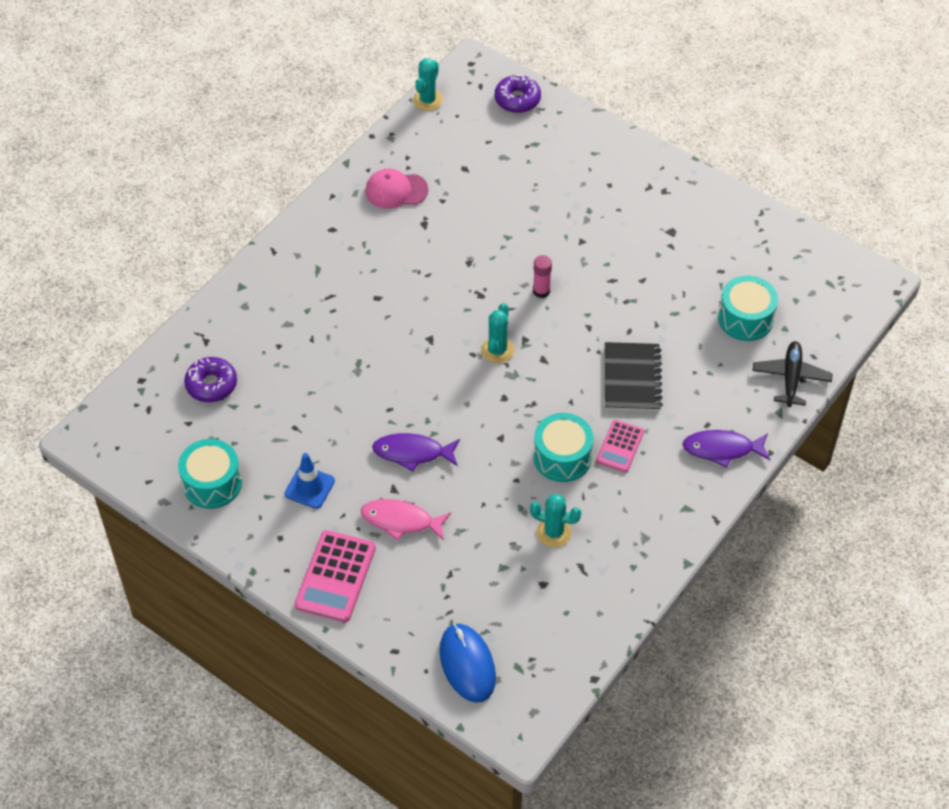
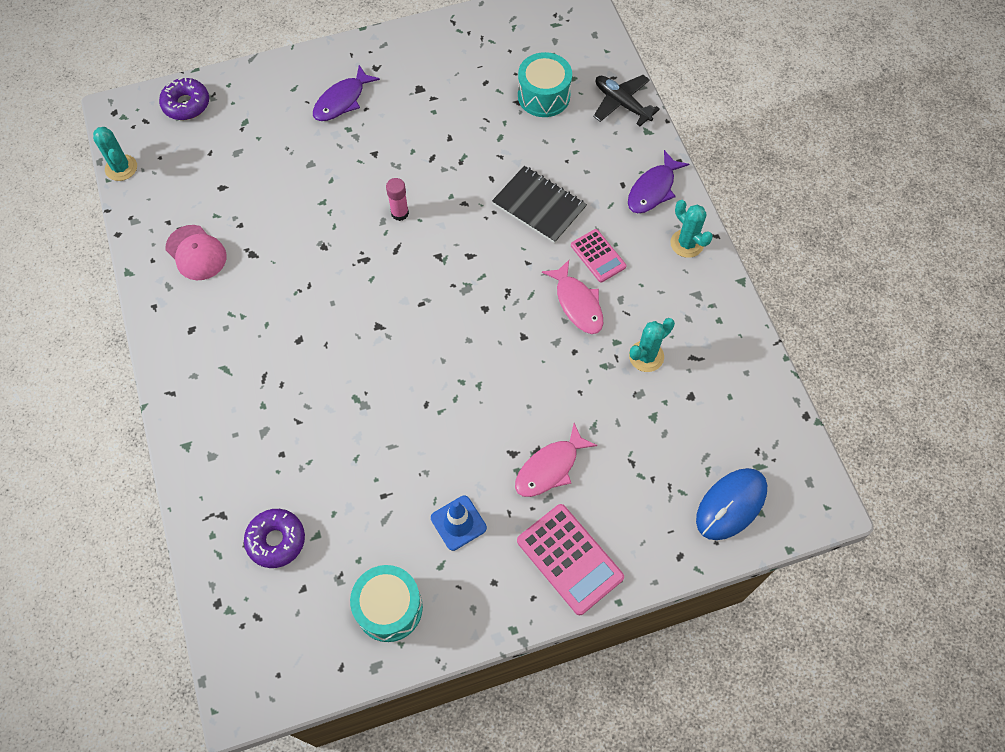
camera: 55 degrees left, 10 degrees up
pink cap [365,168,429,209] -> pink cap turned 75 degrees counterclockwise [166,225,227,280]
purple fish [372,433,460,472] -> purple fish moved to [313,65,380,121]
blue mouse [439,624,496,703] -> blue mouse turned 60 degrees counterclockwise [696,468,767,540]
turquoise cactus [481,303,514,363] -> turquoise cactus moved to [670,200,713,258]
turquoise drum [533,413,594,482] -> pink fish [542,260,603,334]

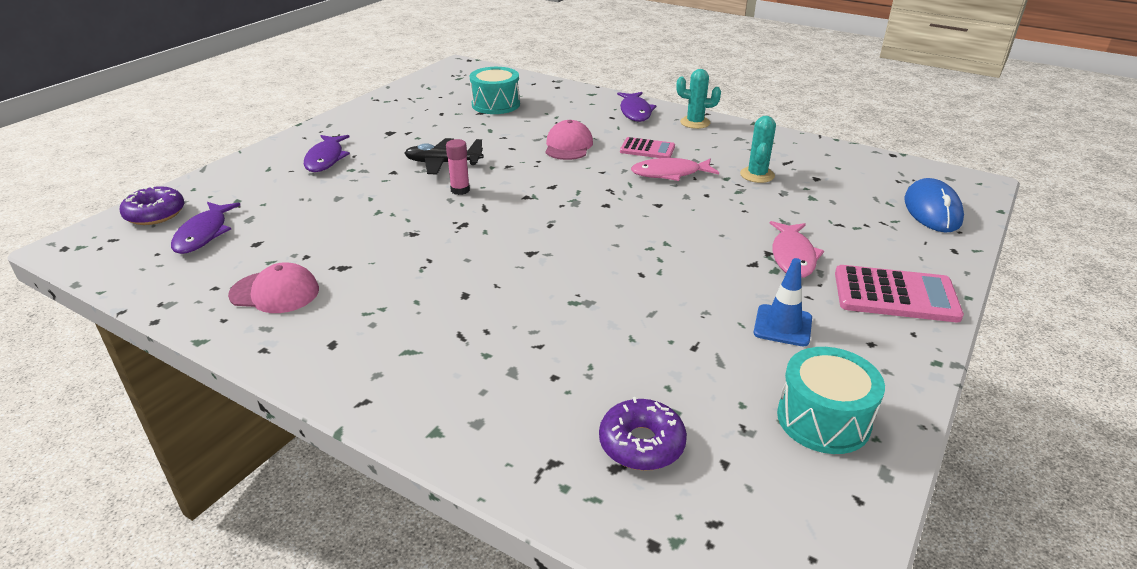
camera: 40 degrees left, 30 degrees down
turquoise cactus [93,127,137,181] -> none
black notebook [492,166,587,243] -> pink cap [546,120,593,160]
pink fish [542,260,603,334] -> pink fish turned 150 degrees clockwise [631,158,719,181]
black plane [593,75,660,126] -> black plane moved to [404,138,484,174]
none -> purple fish [171,202,240,254]

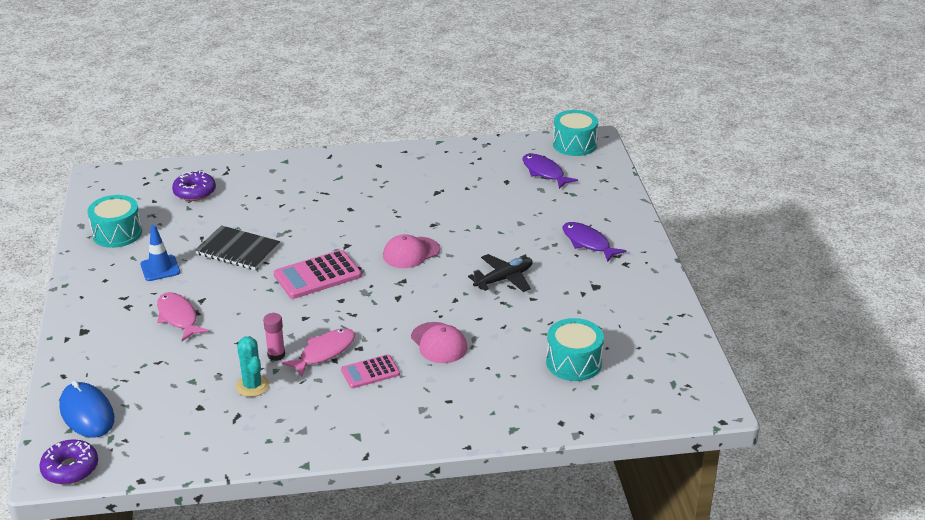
camera: 140 degrees right, 0 degrees up
purple donut [120,186,185,225] -> purple donut moved to [39,439,98,485]
pink cap [228,262,319,313] -> pink cap moved to [383,234,440,268]
pink glue stick [446,139,470,195] -> pink glue stick moved to [263,313,285,361]
purple fish [617,92,656,122] -> none
turquoise cactus [676,69,721,129] -> none
pink calculator [835,265,964,322] -> pink calculator moved to [274,250,362,299]
none -> black notebook [195,225,280,270]
none -> turquoise drum [553,110,598,156]

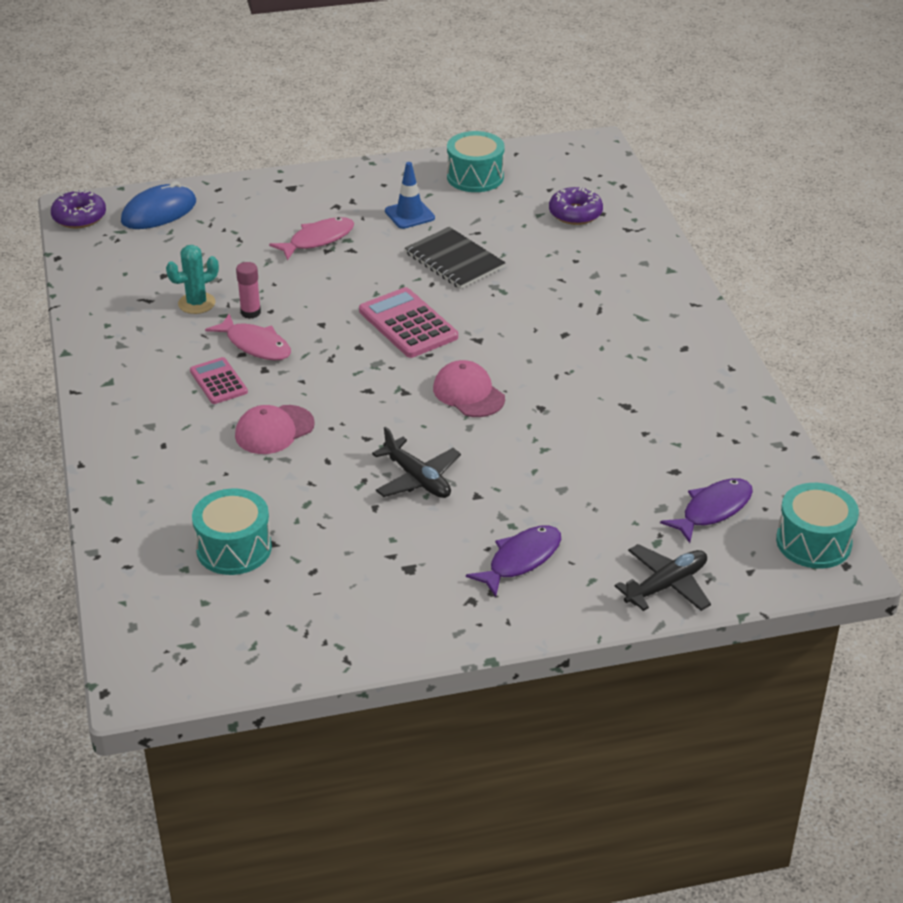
camera: 85 degrees right, 5 degrees up
black notebook [195,225,280,270] -> black notebook turned 60 degrees counterclockwise [405,227,505,289]
none -> black plane [615,544,711,611]

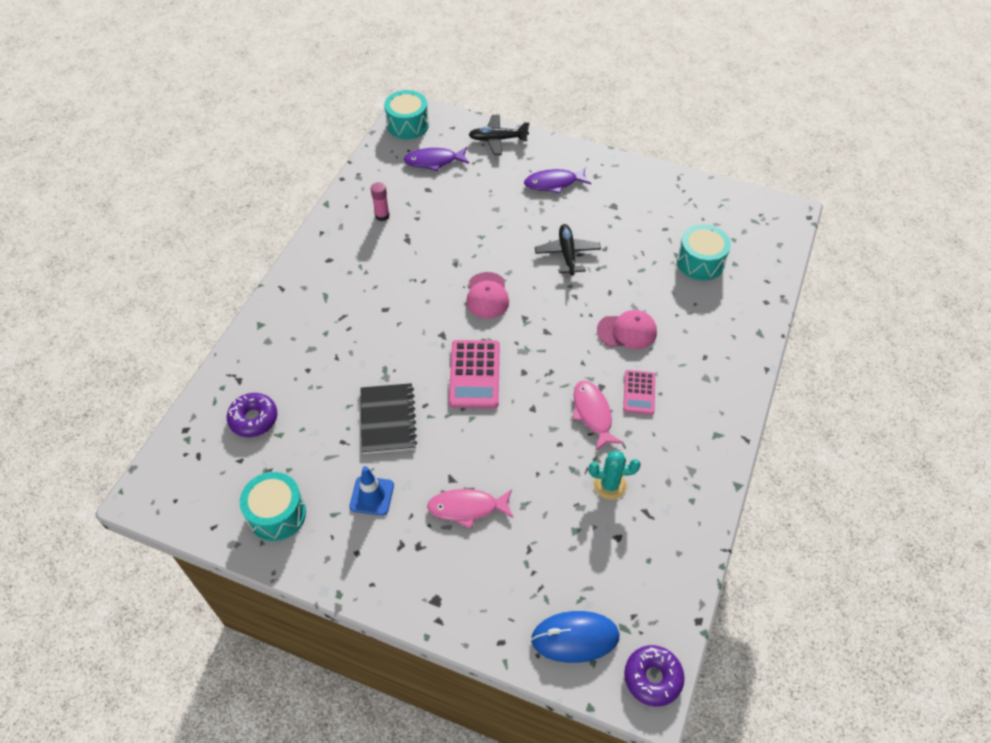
camera: 145 degrees left, 15 degrees up
pink glue stick [236,262,261,319] -> pink glue stick moved to [371,182,390,221]

